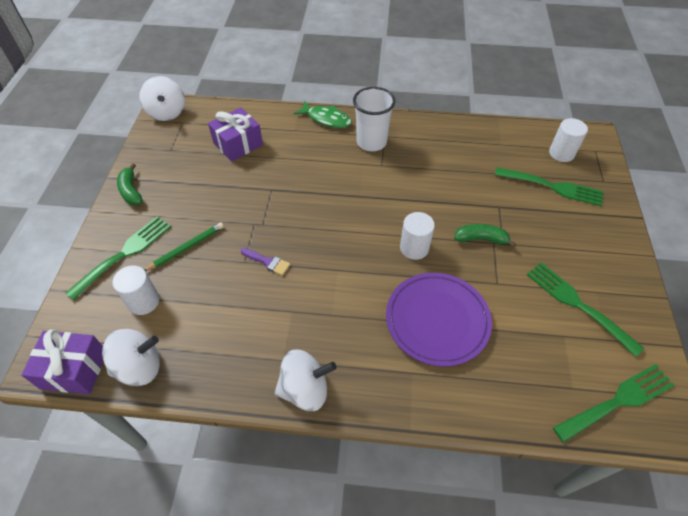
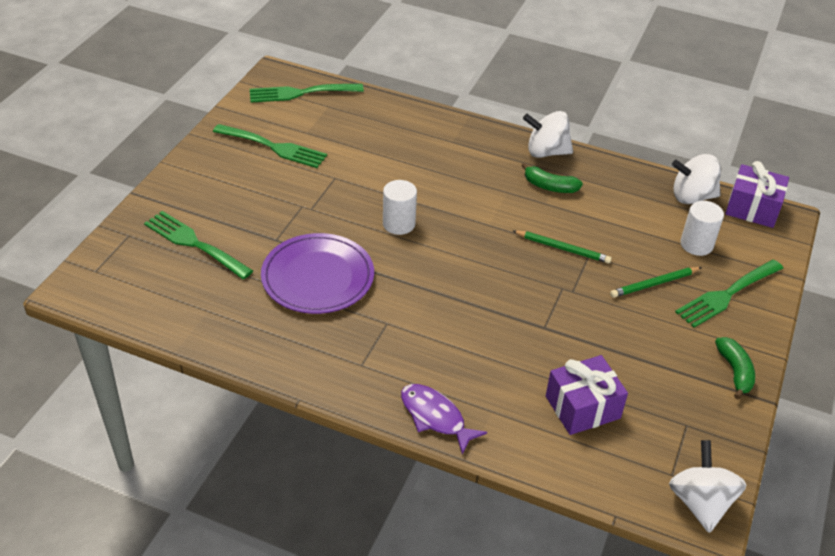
camera: 165 degrees left, 10 degrees down
purple brush [241,248,290,276] -> green pencil [513,230,612,264]
green fish [294,101,352,128] -> purple fish [401,384,487,455]
white cup [353,87,395,151] -> none
purple plate [386,273,492,367] -> purple plate moved to [261,233,374,314]
green banana [454,224,516,248] -> green banana moved to [521,163,583,193]
green fork [527,262,644,357] -> green fork turned 45 degrees counterclockwise [213,124,327,168]
white cylinder [549,118,588,162] -> none

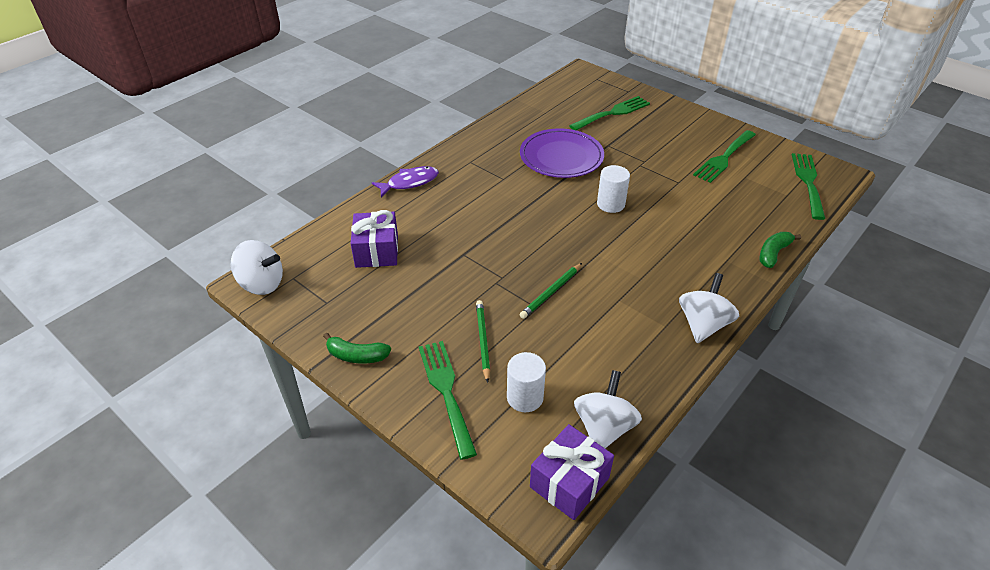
camera: 110 degrees right, 0 degrees up
green banana [521,163,583,193] -> green banana moved to [759,232,801,268]

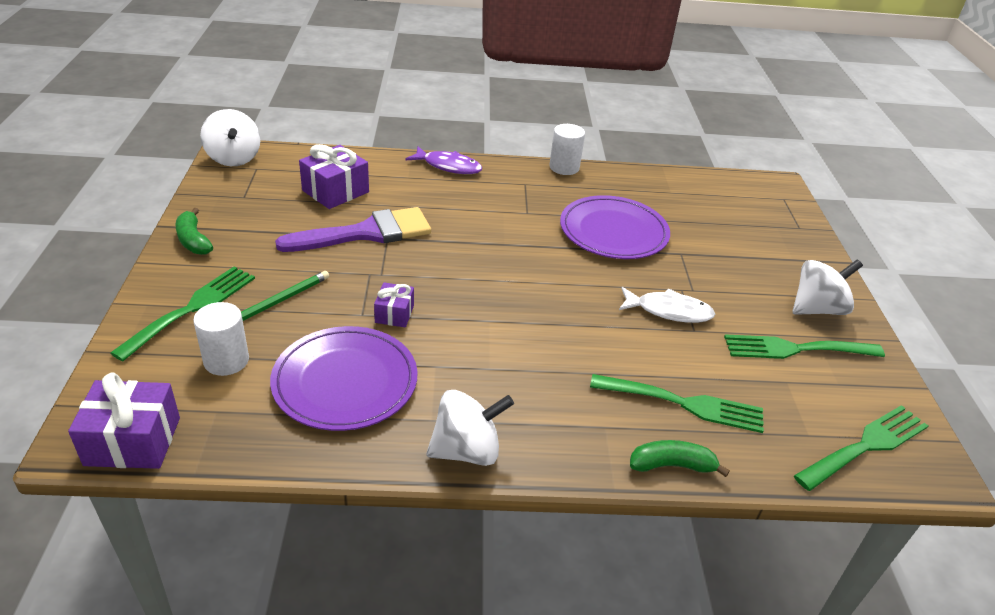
camera: 45 degrees right, 5 degrees down
green pencil [520,263,582,319] -> purple gift [374,282,414,328]
green fork [569,96,650,130] -> green fork moved to [590,374,764,433]
white spinning top [574,370,642,448] -> white spinning top moved to [792,259,863,315]
white cylinder [597,165,630,213] -> white cylinder moved to [549,124,585,175]
none -> purple plate [270,326,417,431]
none -> purple brush [275,207,431,252]
none -> white fish [619,287,715,323]

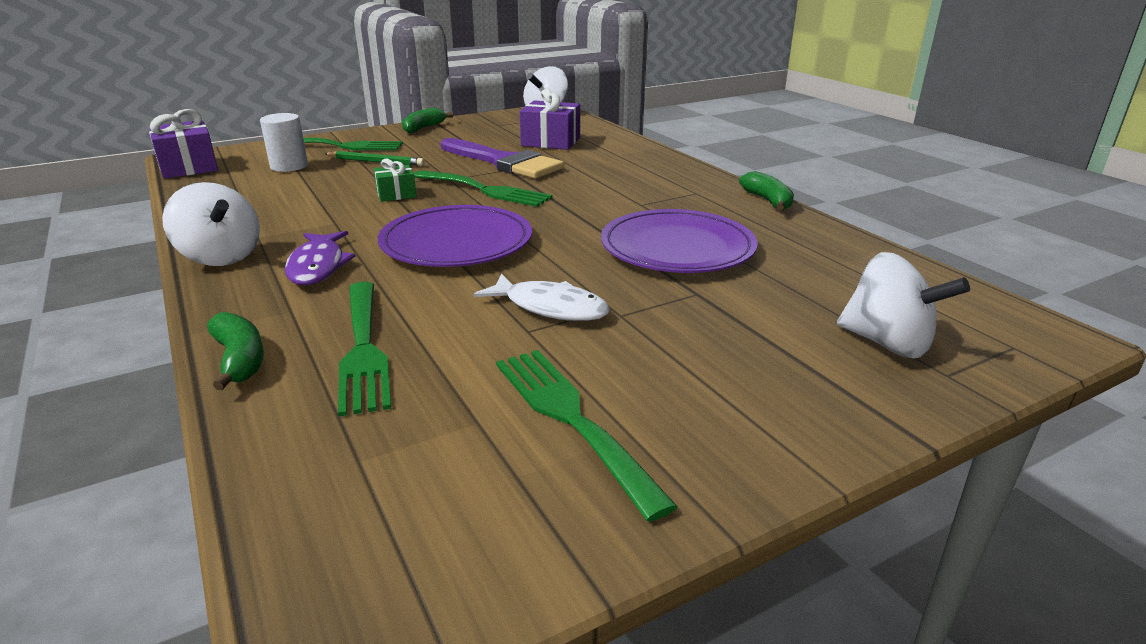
camera: 65 degrees right, 10 degrees down
purple plate [270,326,417,431] -> purple plate moved to [378,205,532,267]
purple gift [374,282,414,328] -> green gift [374,159,417,202]
purple fish [405,146,482,174] -> purple fish moved to [285,231,356,285]
white cylinder [549,124,585,175] -> green banana [739,171,794,210]
white fish [619,287,715,323] -> white fish turned 45 degrees counterclockwise [474,273,610,321]
white spinning top [792,259,863,315] -> white spinning top moved to [837,252,970,359]
green fork [794,405,928,491] -> green fork moved to [414,170,552,207]

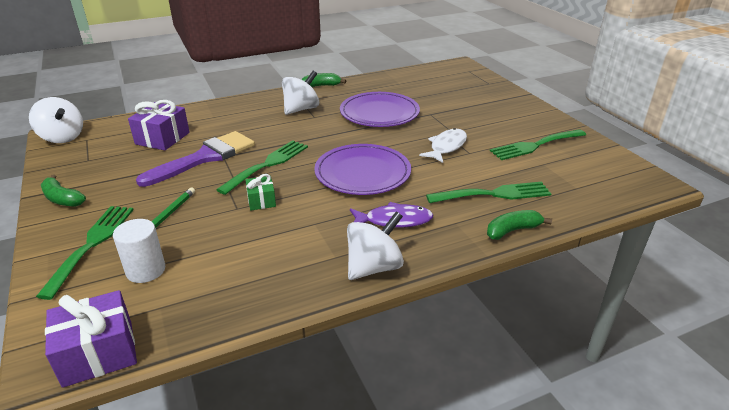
camera: 85 degrees left, 5 degrees up
white spinning top [837,252,970,359] -> white spinning top moved to [282,71,319,115]

